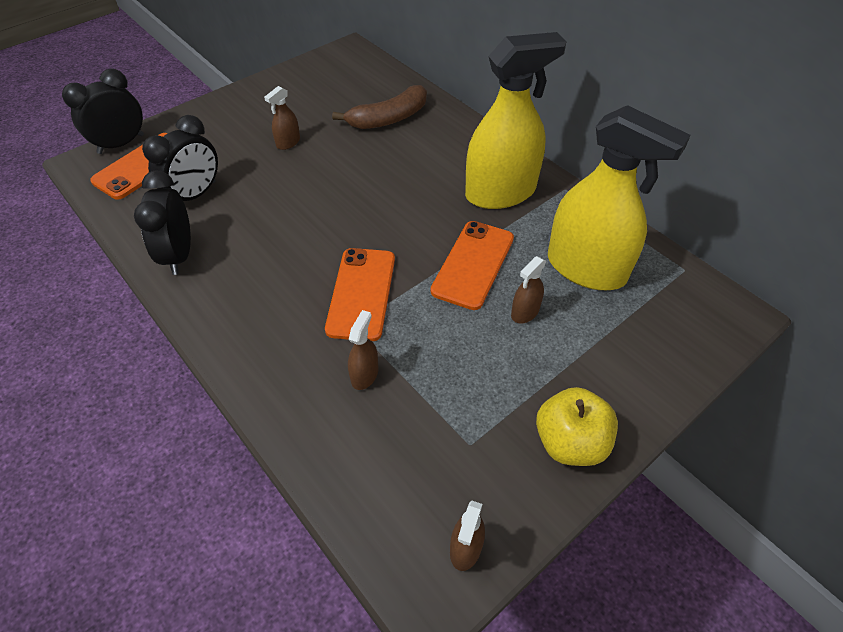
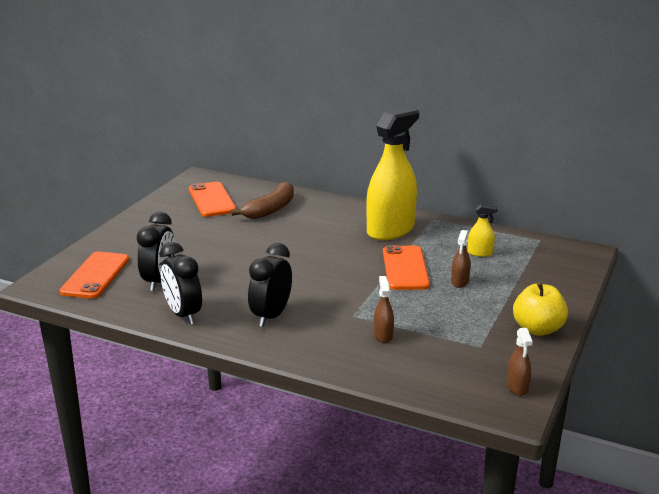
camera: 25 degrees left, 25 degrees down
black clock [62,68,144,154] -> black clock moved to [248,243,292,327]
brown spray bottle [264,86,300,150] -> none
orange phone [325,248,395,341] -> orange phone moved to [189,182,236,217]
yellow spray bottle [548,105,691,290] -> yellow spray bottle [468,204,498,257], size x0.41

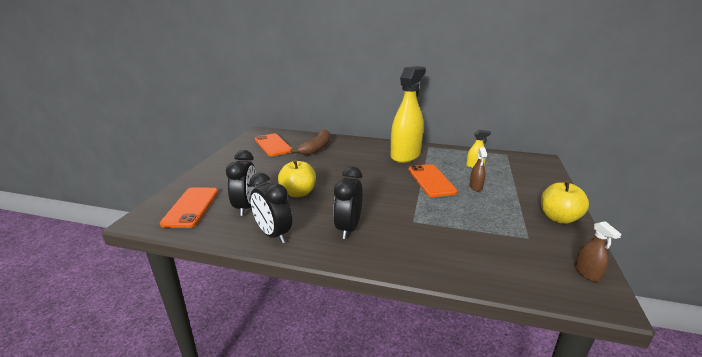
camera: 10 degrees left, 0 degrees up
brown spray bottle [374,276,394,343] -> none
none -> yellow apple [278,159,316,197]

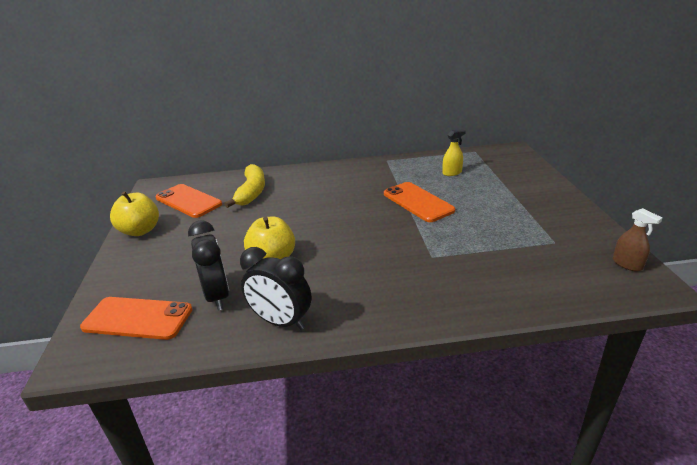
camera: 20 degrees left, 5 degrees up
orange phone [160,187,218,228] -> orange phone turned 60 degrees counterclockwise [80,297,193,340]
brown banana [290,129,330,155] -> yellow banana [224,164,265,208]
black clock [333,166,363,239] -> none
yellow spray bottle [391,66,426,163] -> none
brown spray bottle [469,147,487,191] -> none
yellow apple [541,181,589,224] -> yellow apple moved to [110,191,159,236]

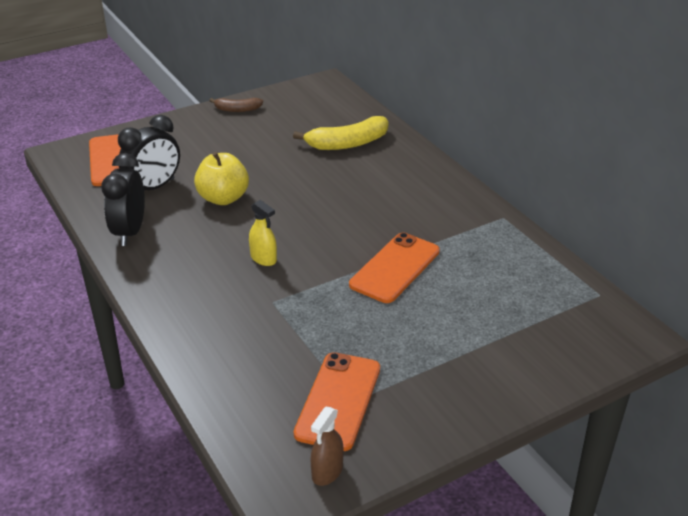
camera: 65 degrees right, 5 degrees up
yellow apple [110,191,159,236] -> brown banana [209,98,263,112]
orange phone [155,184,222,218] -> orange phone moved to [294,352,380,451]
yellow spray bottle [443,129,466,176] -> yellow spray bottle moved to [249,200,277,266]

